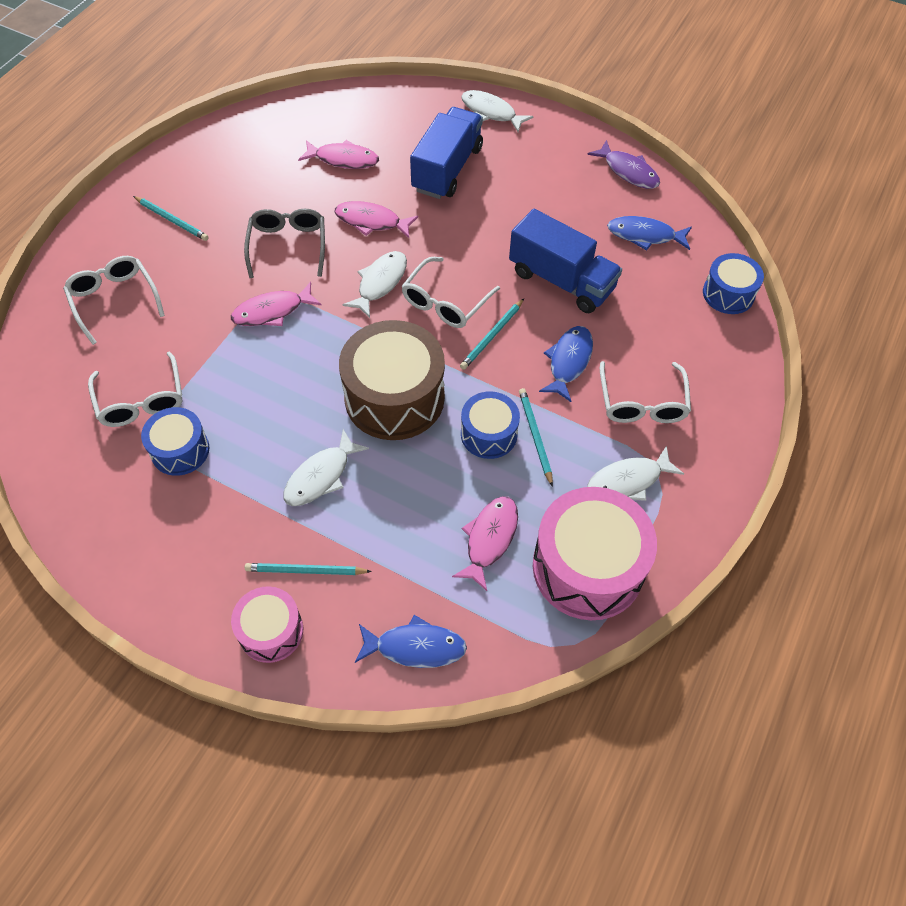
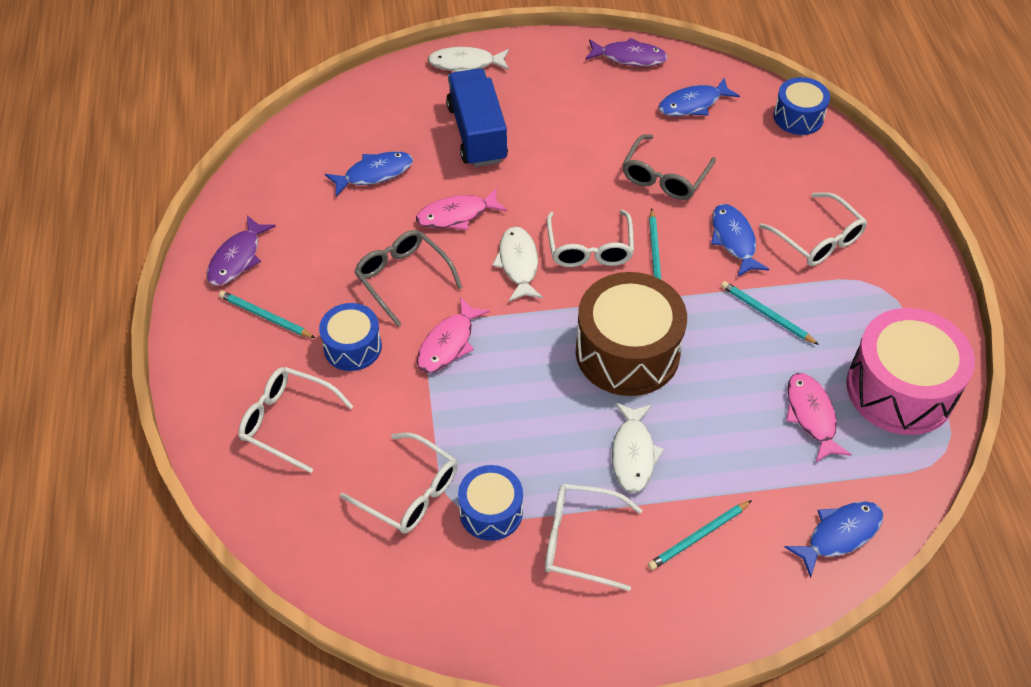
camera: 35 degrees left, 5 degrees down
turquoise pencil [133,196,209,241] -> turquoise pencil turned 150 degrees counterclockwise [219,291,315,338]
pink drum [231,586,303,663] -> none
pink fish [298,140,379,169] -> blue fish [325,151,413,196]
blue drum [461,391,520,459] -> blue drum moved to [319,303,382,371]
blue truck [509,209,622,313] -> grey glasses [623,134,716,200]
white fish [587,445,684,501] -> none
none -> purple fish [207,215,276,286]
none -> white glasses [545,484,642,591]

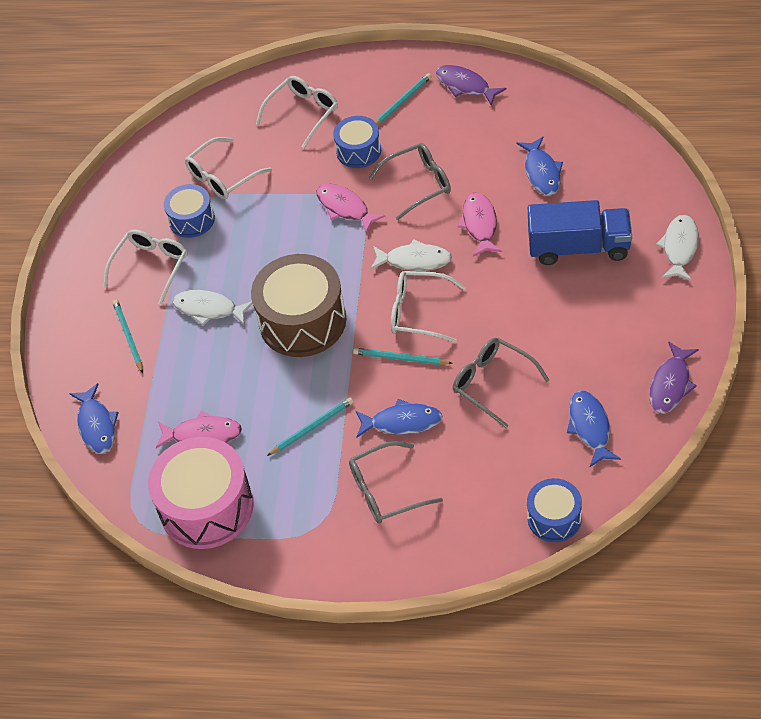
camera: 110 degrees right, 0 degrees up
white glasses [759,192,867,266] -> grey glasses [349,441,443,523]

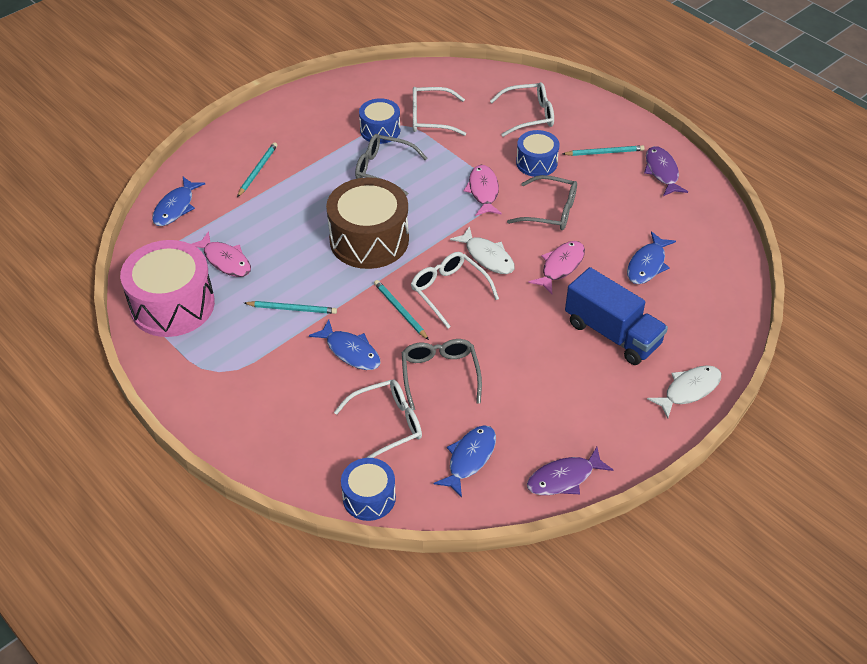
camera: 35 degrees right, 5 degrees down
white glasses [103,230,188,305] -> white glasses moved to [334,379,422,458]
white fish [173,290,253,325] -> none
grey glasses [349,441,443,523] -> grey glasses moved to [355,134,427,196]

